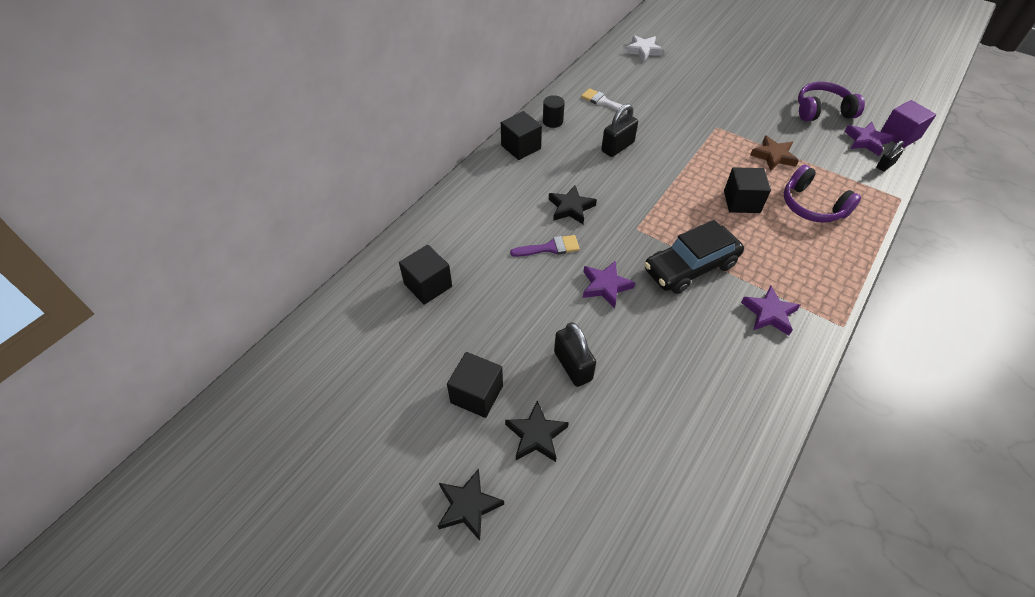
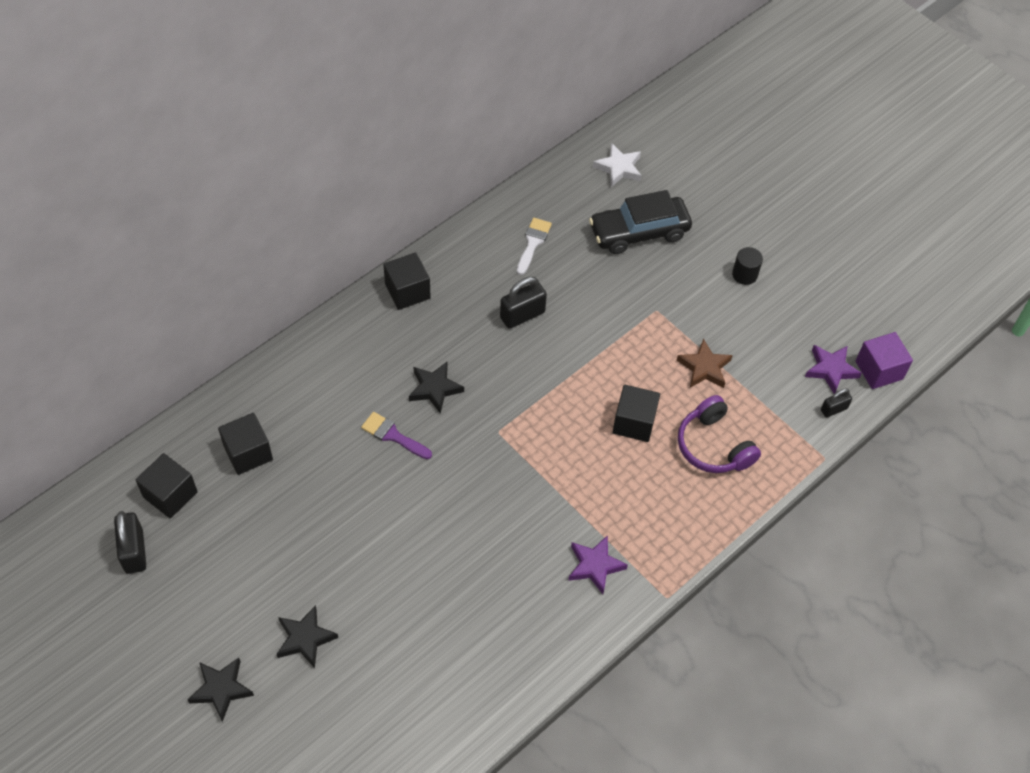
camera: 10 degrees right, 5 degrees up
black cube [447,352,503,418] -> black cube moved to [136,453,198,518]
purple brush [510,235,580,257] -> purple brush turned 150 degrees counterclockwise [361,412,432,459]
black cylinder [543,95,565,128] -> black cylinder moved to [732,247,763,285]
black padlock [554,322,596,387] -> black padlock moved to [114,511,146,574]
white brush [581,88,627,114] -> white brush turned 60 degrees clockwise [517,218,552,275]
purple star [583,261,635,308] -> none
black car [644,220,744,294] -> black car moved to [589,190,692,254]
purple headphones [798,82,865,121] -> none

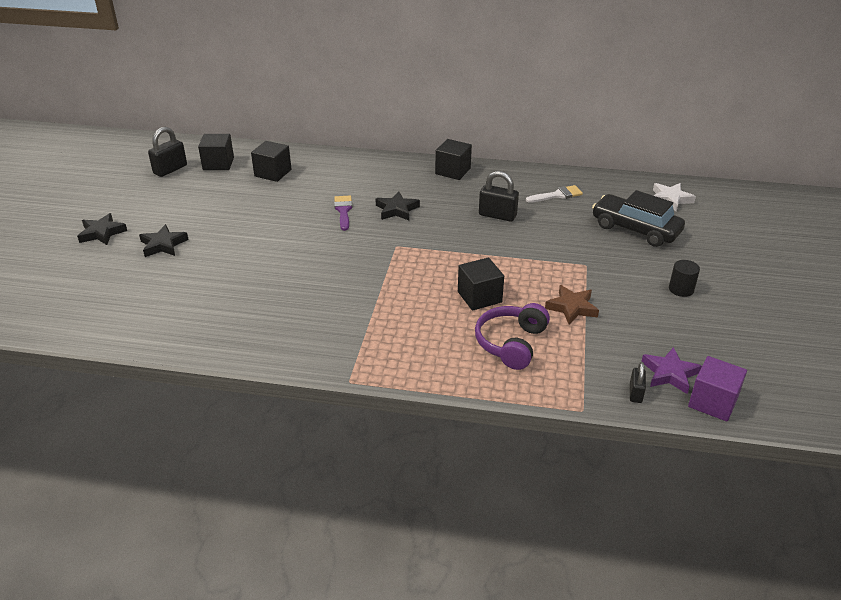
camera: 55 degrees right, 20 degrees down
purple star [568,535,628,594] -> none
black padlock [821,389,852,417] -> black padlock turned 75 degrees clockwise [630,362,646,403]

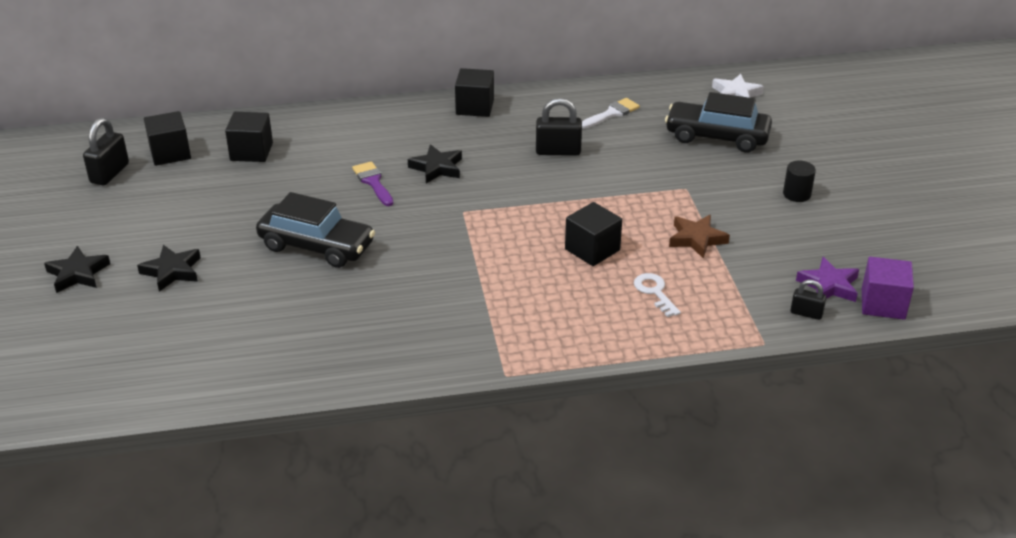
camera: 20 degrees left, 0 degrees up
purple headphones [475,303,550,370] -> white key [634,273,681,317]
black padlock [630,362,646,403] -> black padlock turned 60 degrees counterclockwise [791,280,826,320]
none -> black car [256,192,375,268]

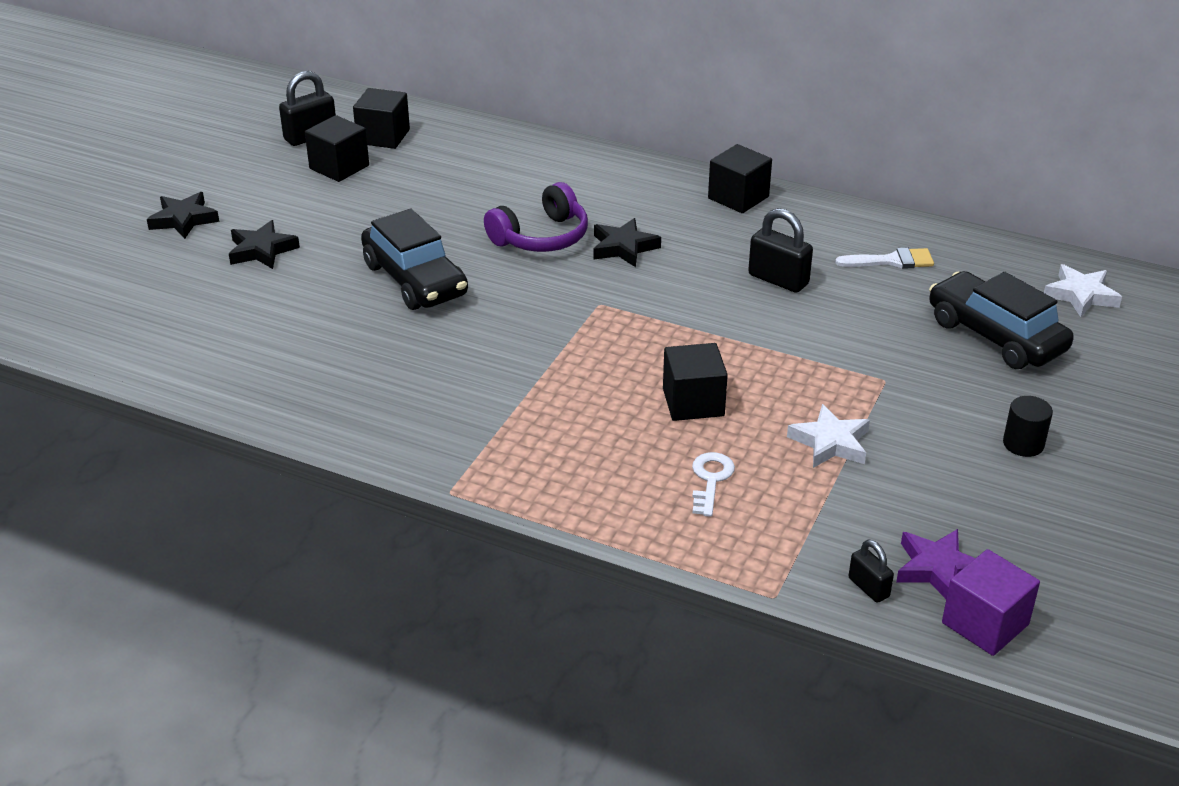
camera: 35 degrees right, 0 degrees up
black cube [225,112,273,162] -> black cube moved to [305,115,369,182]
purple brush [352,161,393,206] -> purple headphones [484,182,588,252]
brown star [669,215,730,259] -> white star [787,404,870,468]

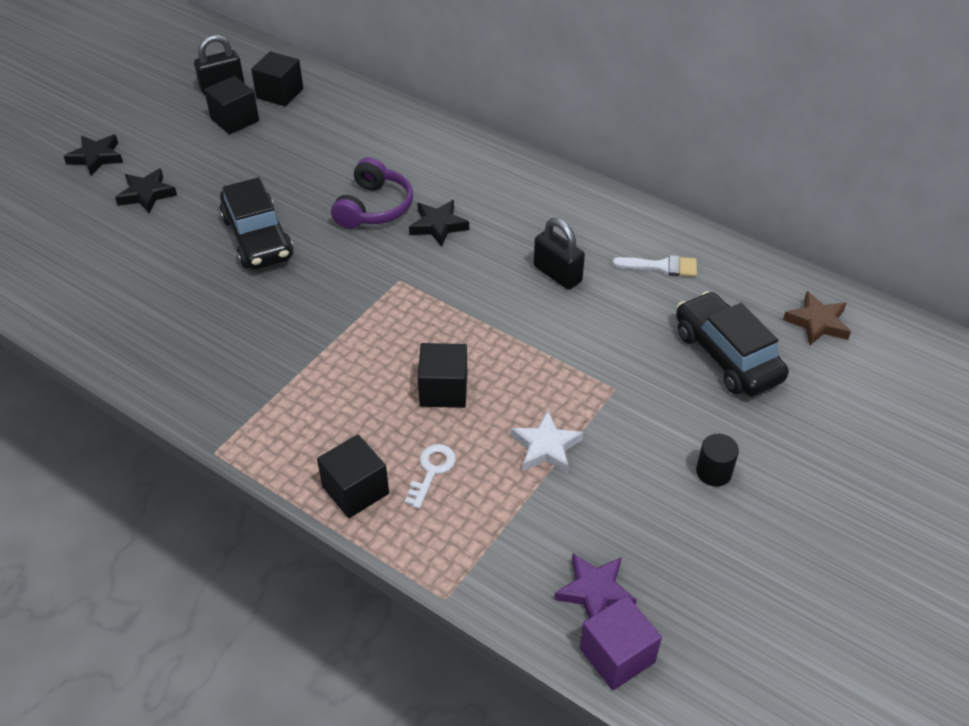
camera: 10 degrees right, 10 degrees up
purple headphones [484,182,588,252] -> purple headphones turned 45 degrees counterclockwise [331,157,413,229]
black cube [708,144,772,213] -> black cube moved to [317,434,389,518]
black padlock [849,539,894,603] -> none
white star [1044,264,1122,317] -> brown star [783,291,851,346]

